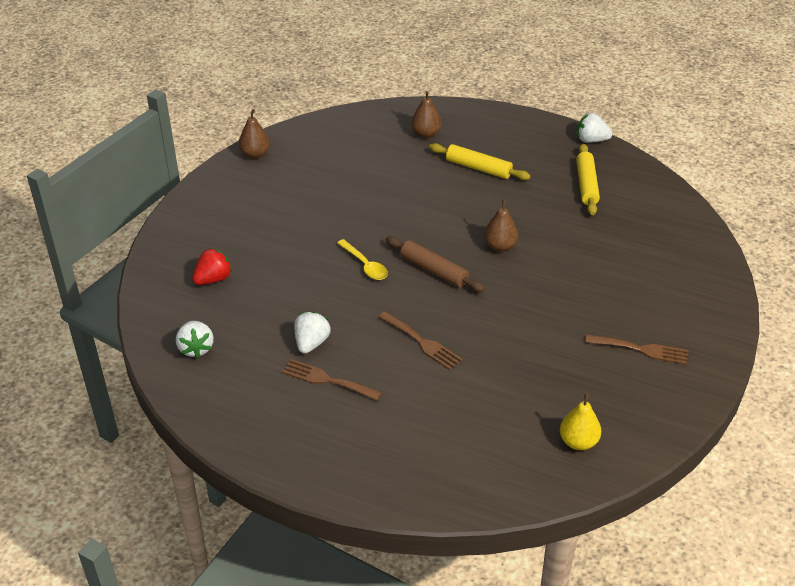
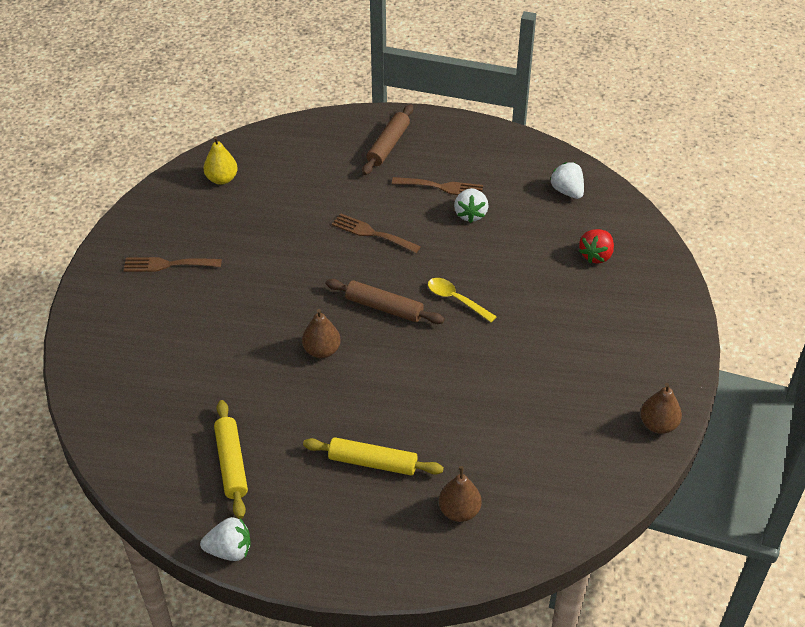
camera: 165 degrees right, 5 degrees up
none -> brown rolling pin [362,104,413,175]

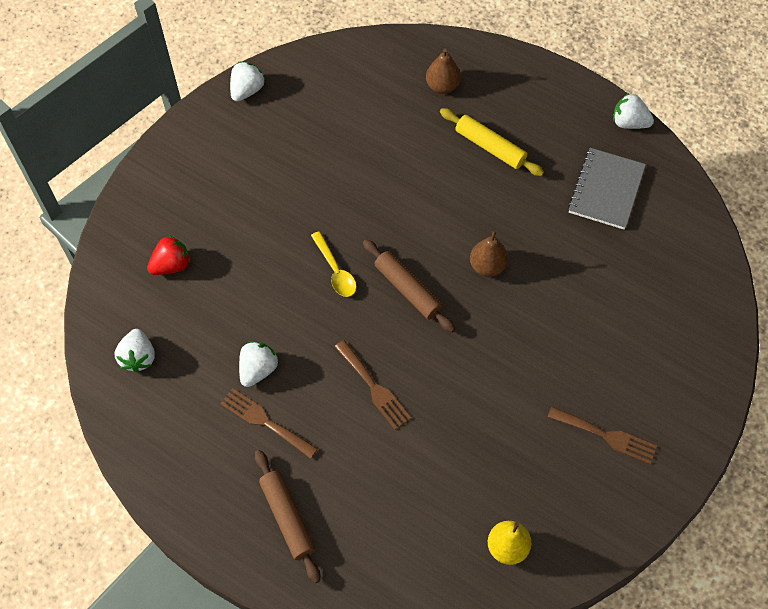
camera: 155 degrees left, 15 degrees up
yellow rolling pin [214,400,248,519] -> grey notebook [568,148,646,230]
brown rolling pin [362,104,413,175] -> brown rolling pin turned 75 degrees counterclockwise [255,450,320,583]
brown pear [640,383,682,434] -> white strawberry [230,62,265,101]

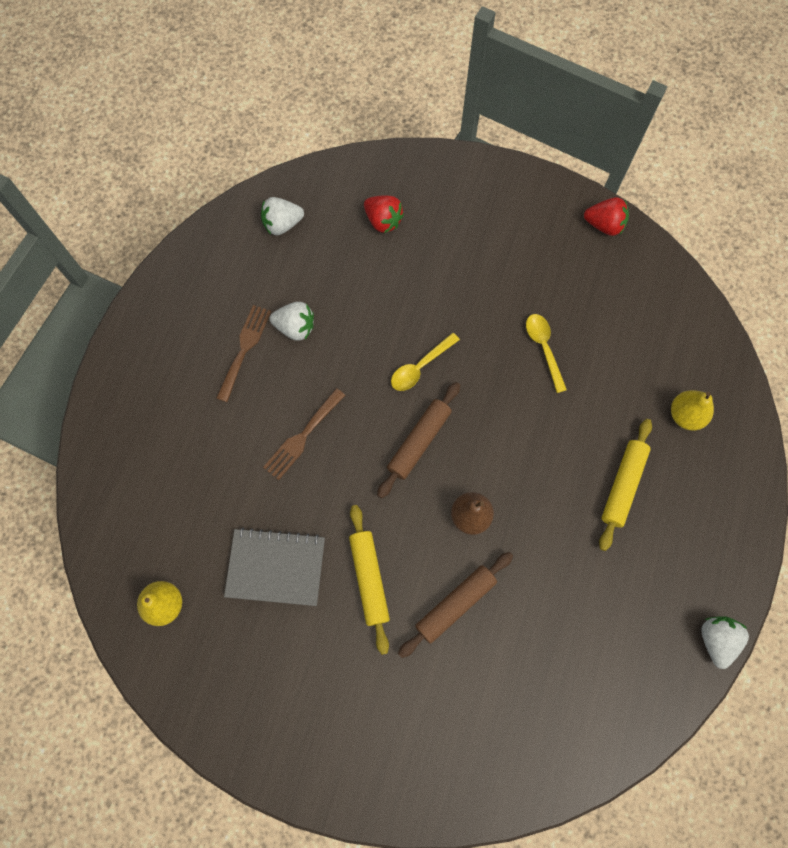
camera: 75 degrees right, 10 degrees up
white strawberry [230,62,265,101] -> red strawberry [584,197,629,236]
brown rolling pin [255,450,320,583] -> brown rolling pin moved to [398,552,513,658]
brown pear [426,49,461,94] -> yellow pear [671,390,714,430]
brown fork [547,407,657,464] -> none
grey notebook [568,148,646,230] -> grey notebook moved to [224,528,325,606]
none -> yellow rolling pin [349,505,390,655]
none -> yellow spoon [526,314,567,393]

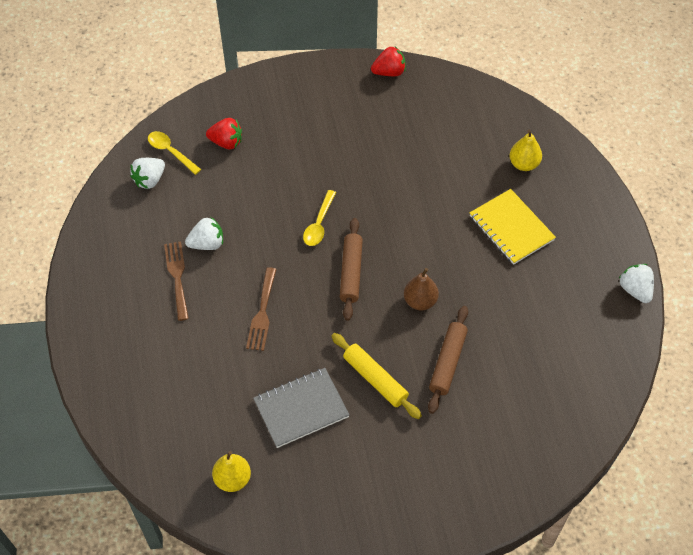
camera: 30 degrees left, 15 degrees down
yellow spoon [526,314,567,393] -> yellow spoon moved to [148,131,201,175]
yellow rolling pin [599,419,652,551] -> yellow notebook [470,189,556,265]

